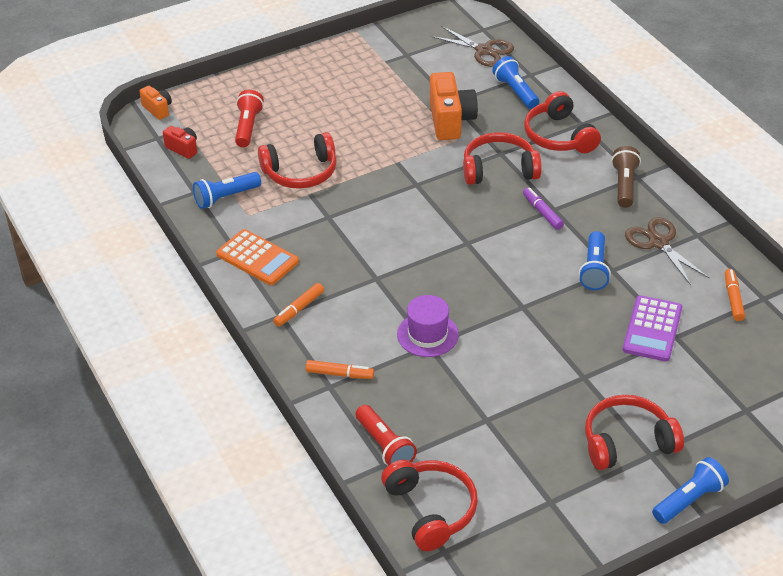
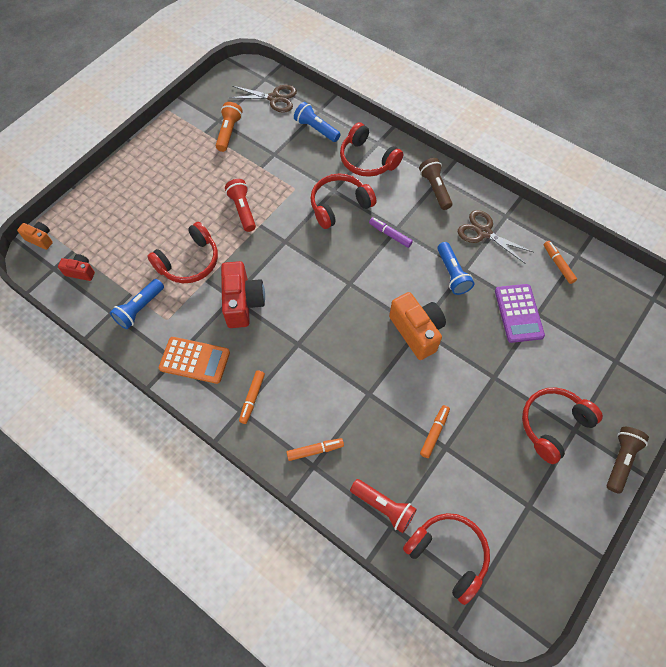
camera: 25 degrees left, 20 degrees up
red flashlight [235,90,264,147] -> red flashlight moved to [225,179,256,232]
purple hat [397,295,459,357] -> none
orange camera [430,72,478,140] -> orange camera moved to [389,292,446,360]
blue flashlight [652,457,729,524] -> brown flashlight [606,427,649,494]
none -> orange flashlight [216,102,243,152]
none -> red camera [221,261,265,328]
none -> orange marker [420,405,450,458]

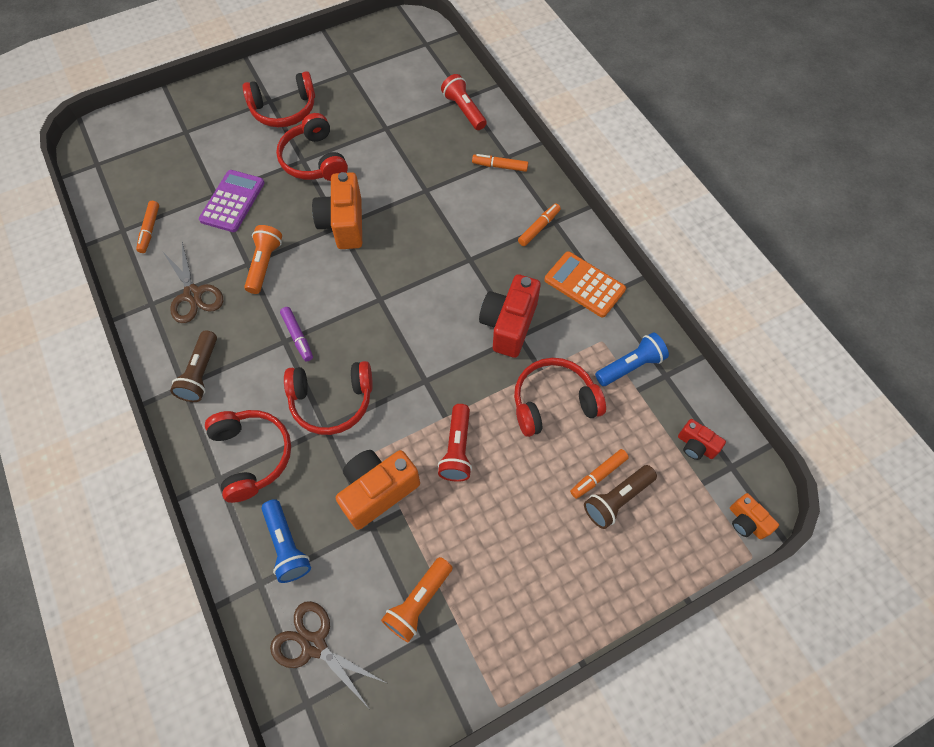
camera: 155 degrees left, 0 degrees up
red headphones [403,513,490,605] -> red headphones moved to [276,113,348,181]
orange marker [420,405,450,458] -> orange marker moved to [570,449,629,499]
blue flashlight [437,242,474,295] -> orange flashlight [244,225,282,294]
brown flashlight [606,427,649,494] -> brown flashlight moved to [584,465,657,529]
none -> orange camera [336,450,420,530]

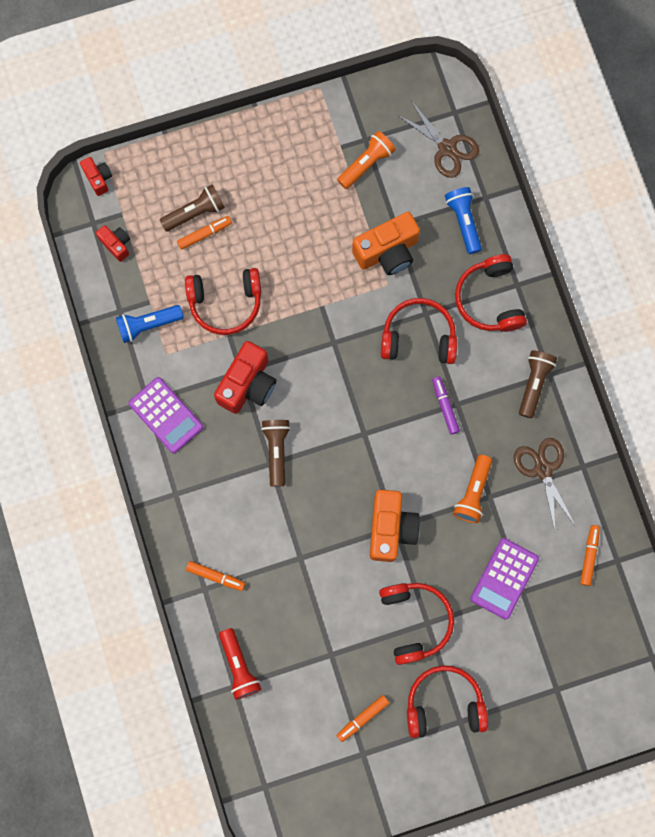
camera: 170 degrees left, 15 degrees up
red flashlight [438,404,472,482] -> none
orange marker [518,203,561,246] -> orange marker moved to [336,695,389,742]
orange calculator [544,251,626,317] -> purple calculator [129,377,203,453]
orange camera [730,493,779,540] -> red camera [80,157,112,196]
none -> brown flashlight [261,420,290,487]

